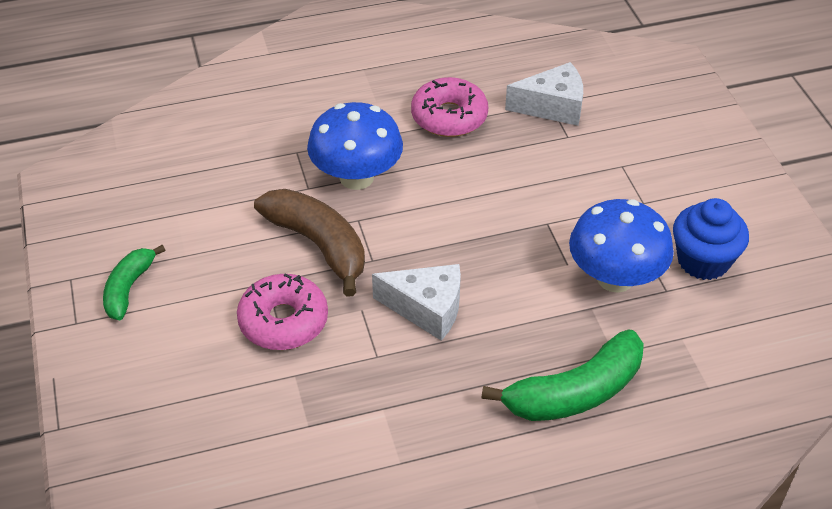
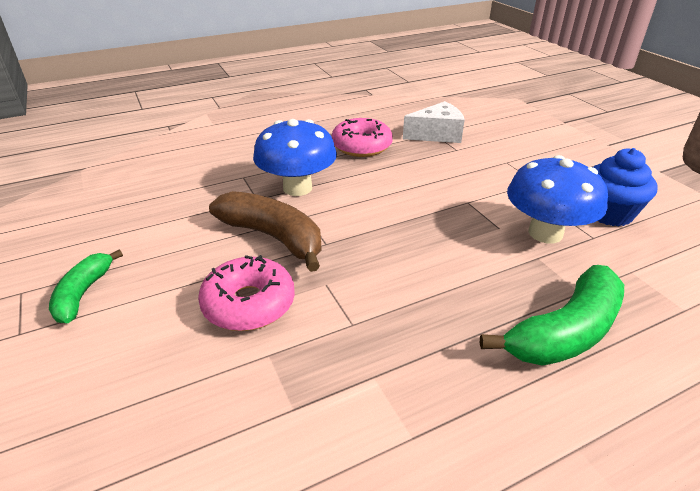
camera: 10 degrees left, 10 degrees down
white cheese [372,264,461,341] -> none

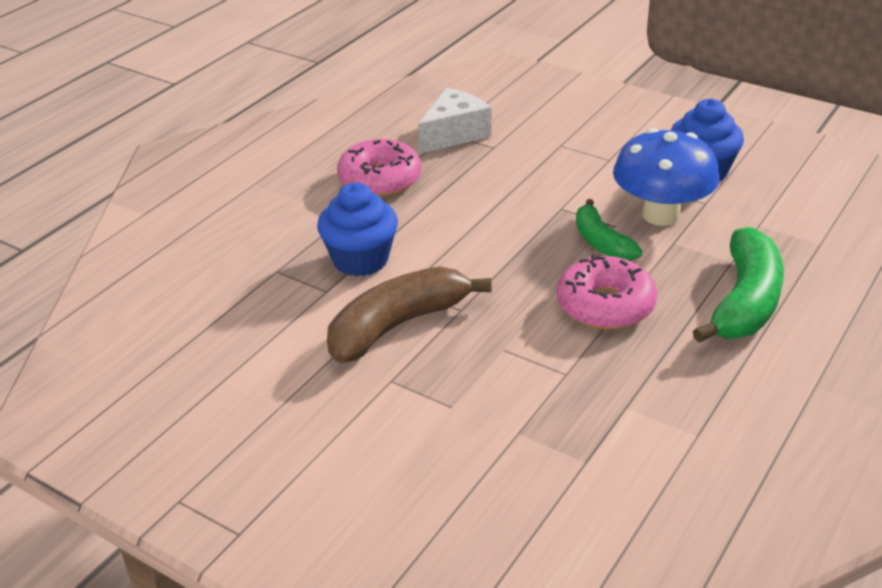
camera: 30 degrees left, 0 degrees up
green banana [49,249,123,323] -> green banana moved to [576,199,642,261]
pink donut [198,255,295,331] -> pink donut moved to [557,255,657,329]
brown banana [209,191,321,272] -> brown banana turned 45 degrees counterclockwise [327,266,492,363]
blue mushroom [253,119,337,196] -> blue cupcake [317,183,398,277]

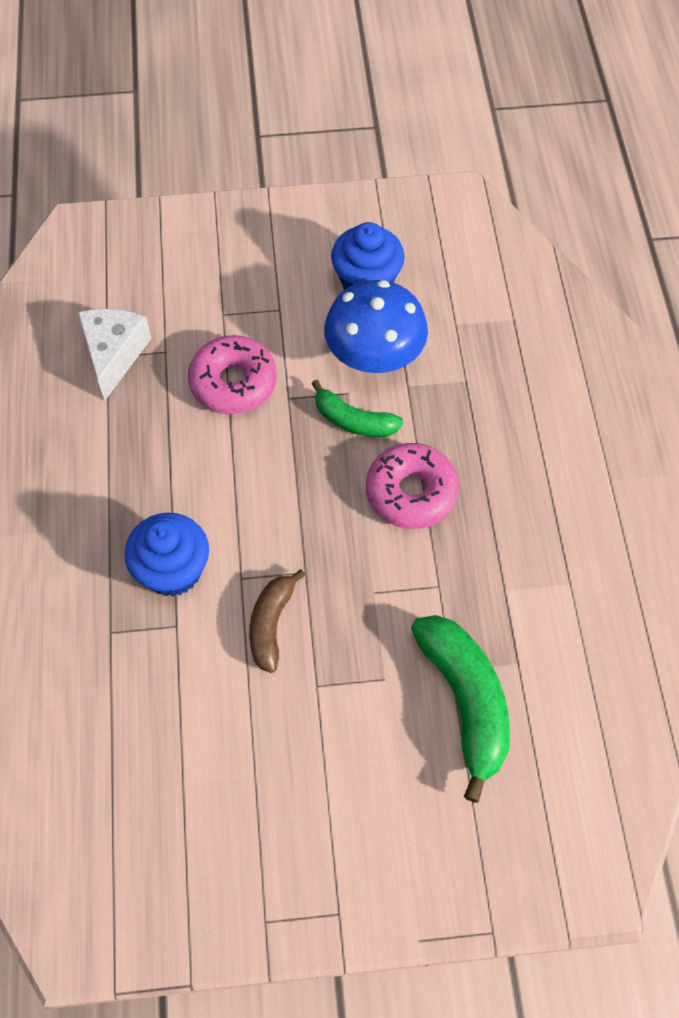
camera: 40 degrees left, 25 degrees up
brown banana [327,266,492,363] -> brown banana [249,569,305,673], size x0.61
pink donut [337,139,421,197] -> pink donut moved to [188,335,277,414]
green banana [692,227,784,343] -> green banana moved to [411,615,510,802]

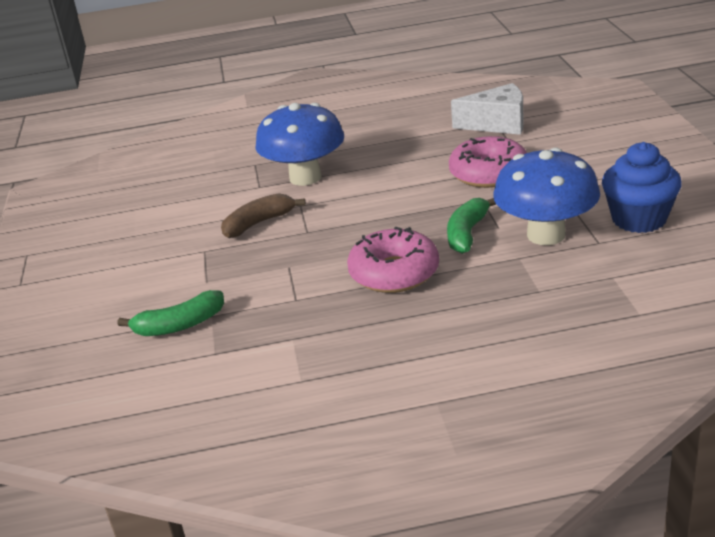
camera: 90 degrees right, 30 degrees down
blue cupcake [124,513,209,596] -> blue mushroom [255,103,344,186]
brown banana [249,569,305,673] -> brown banana turned 45 degrees counterclockwise [221,193,306,238]
green banana [411,615,510,802] -> green banana [118,290,224,336], size x0.61

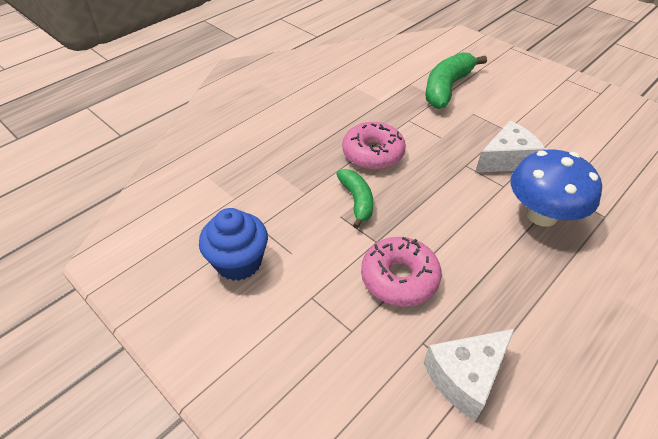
camera: 140 degrees right, 15 degrees up
green banana [118,290,224,336] -> green banana [425,52,487,109], size x1.65
brown banana [221,193,306,238] -> white cheese [475,121,546,173]
blue mushroom [493,147,600,245] -> none

